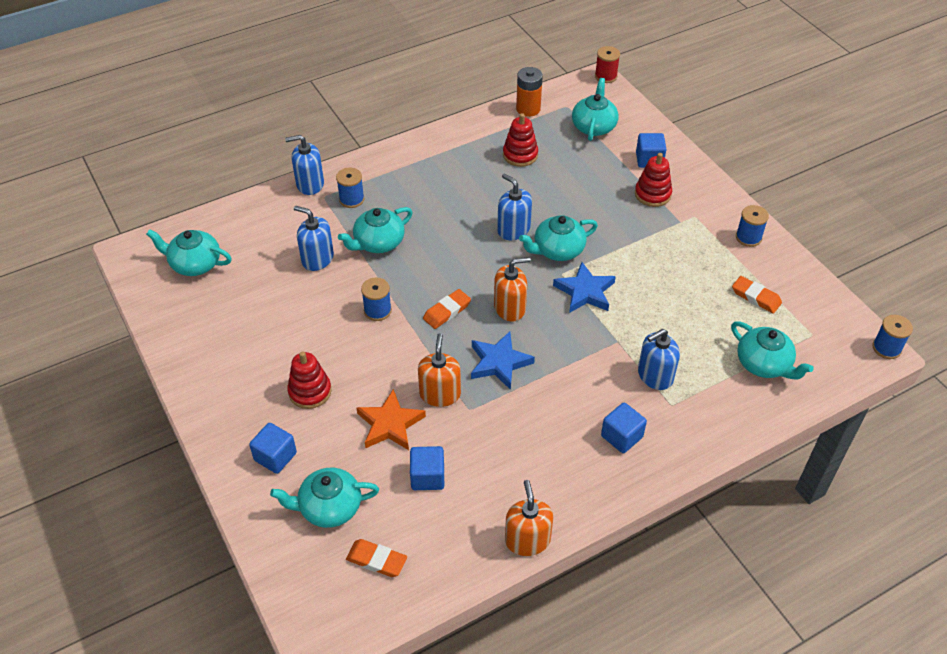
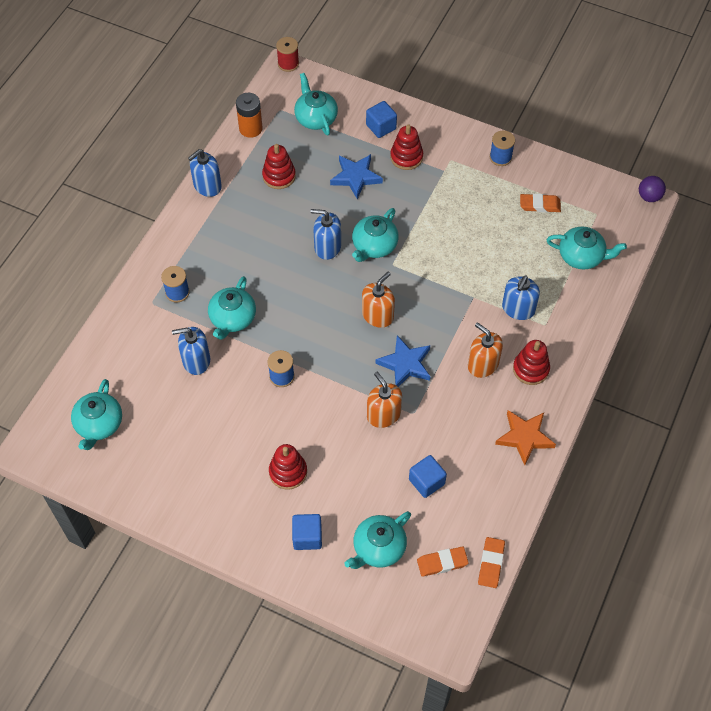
camera: 35 degrees left, 10 degrees up
turquoise teapot [146,229,232,276] -> turquoise teapot turned 60 degrees counterclockwise [71,379,122,450]
blue soap dispenser [285,135,324,195] -> blue soap dispenser moved to [188,149,222,197]
orange star [356,389,426,450] -> orange star moved to [495,410,556,465]
orange eraser [423,289,471,329] -> orange eraser moved to [478,537,505,588]
orange soap dispenser [505,480,553,556] -> orange soap dispenser moved to [468,322,503,378]
blue star [553,262,616,313] -> blue star moved to [330,154,383,199]
blue cube [601,403,647,453] -> red stacking toy [513,340,550,385]
blue spool [872,315,913,359] -> purple ball [639,176,666,202]

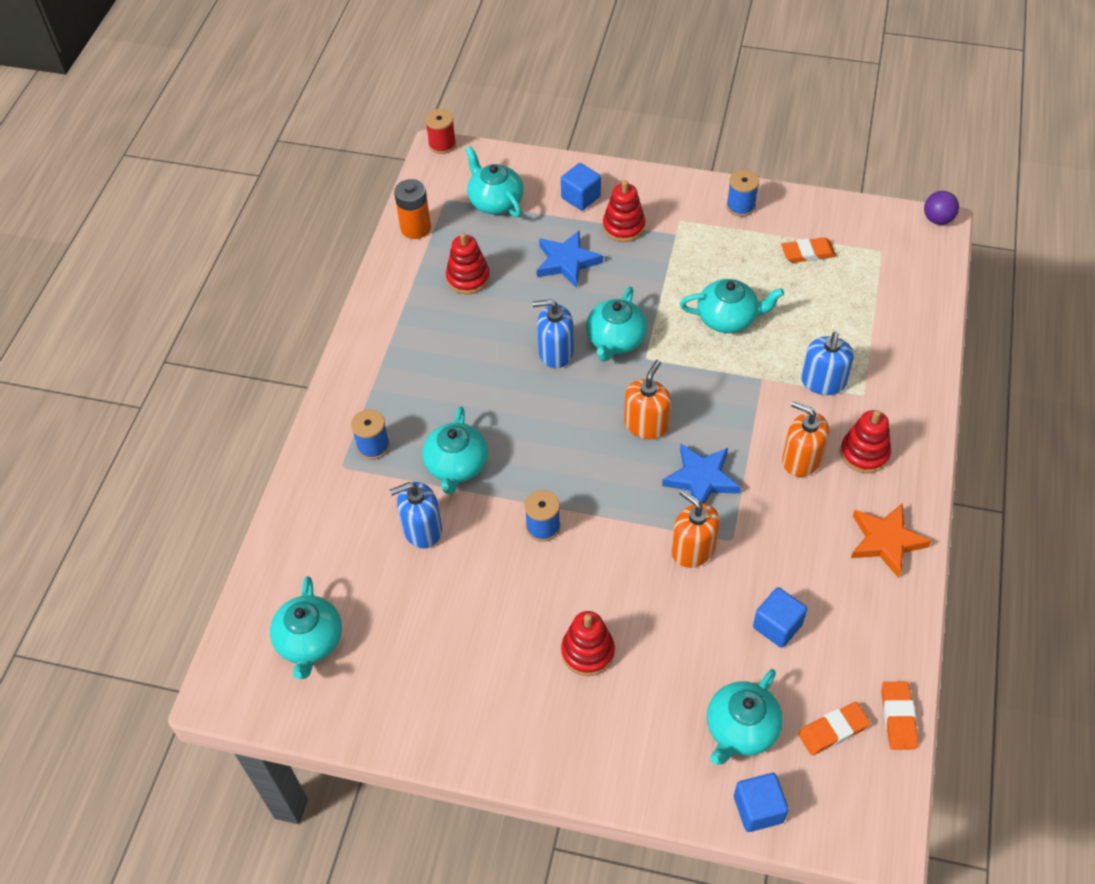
camera: 10 degrees left, 5 degrees down
blue soap dispenser [188,149,222,197] -> none
blue cube [292,514,322,550] -> blue cube moved to [734,773,789,832]
turquoise teapot [547,226,627,269] -> turquoise teapot moved to [680,279,784,333]

